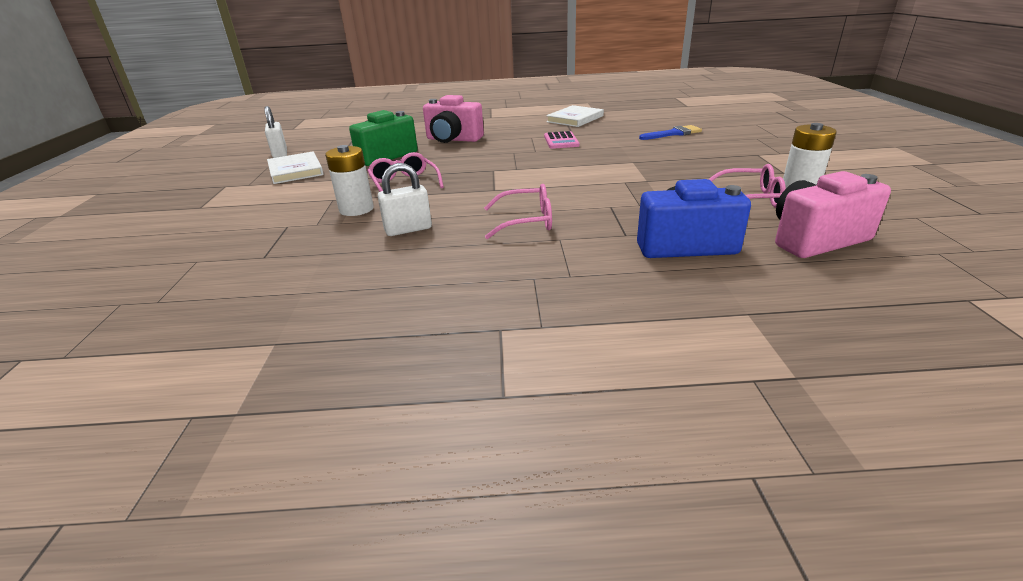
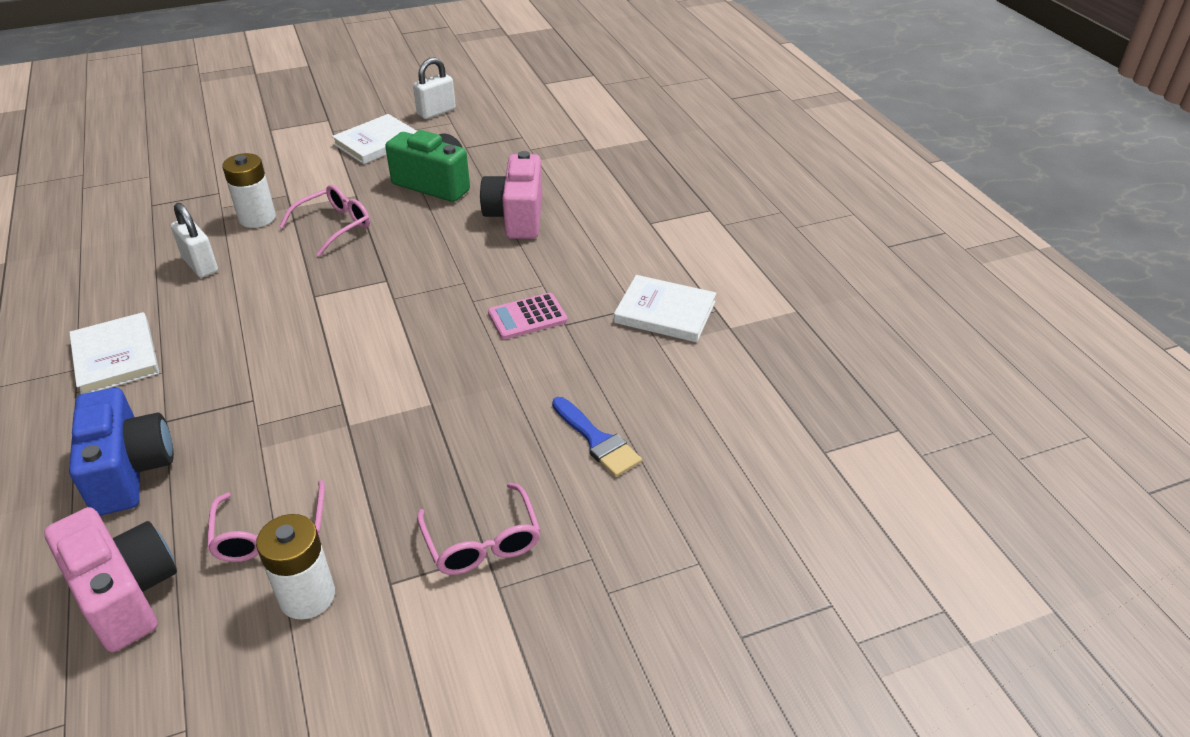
camera: 70 degrees right, 10 degrees up
pink glasses [484,184,552,239] -> pink glasses moved to [417,483,541,575]
none -> white book [69,312,159,394]

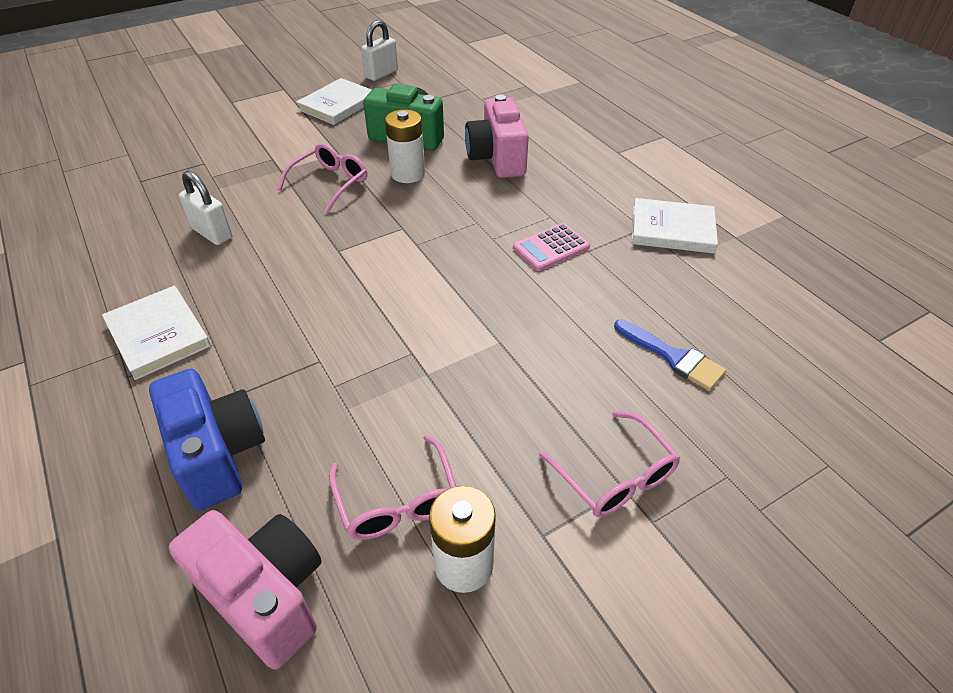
camera: 10 degrees left, 5 degrees up
white battery [222,153,276,228] -> white battery moved to [385,110,425,183]

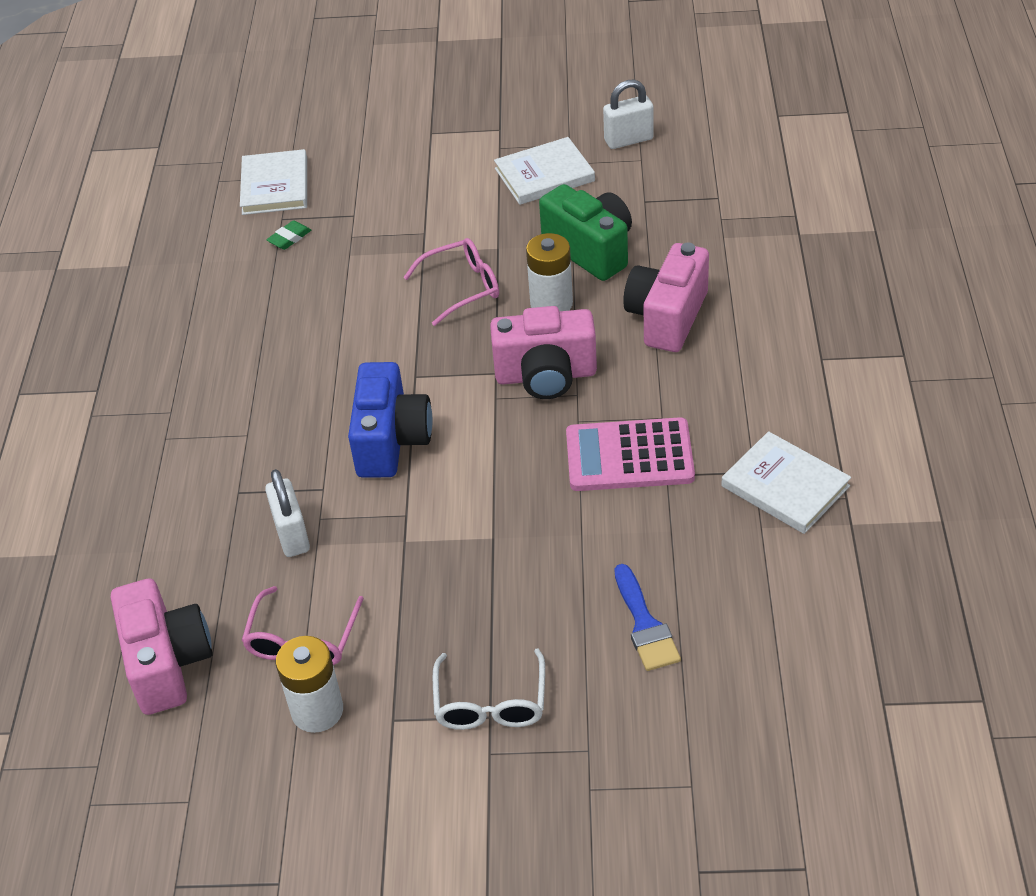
camera: 35 degrees right, 0 degrees up
white book [102,286,211,380] -> white book moved to [240,149,307,215]
blue camera [149,369,265,510] -> blue camera moved to [348,362,432,478]
white padlock [179,171,233,245] -> white padlock moved to [265,469,310,557]
pink calculator [513,223,590,271] -> pink calculator [566,417,695,491], size x1.55
pink glasses [539,411,680,517] -> white glasses [433,648,545,730]
none -> green eraser [266,220,311,250]
none -> pink camera [490,306,597,399]

